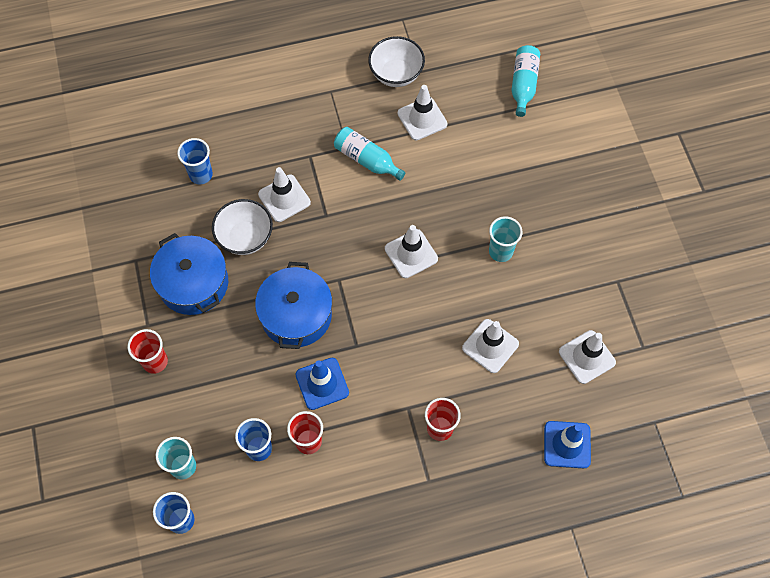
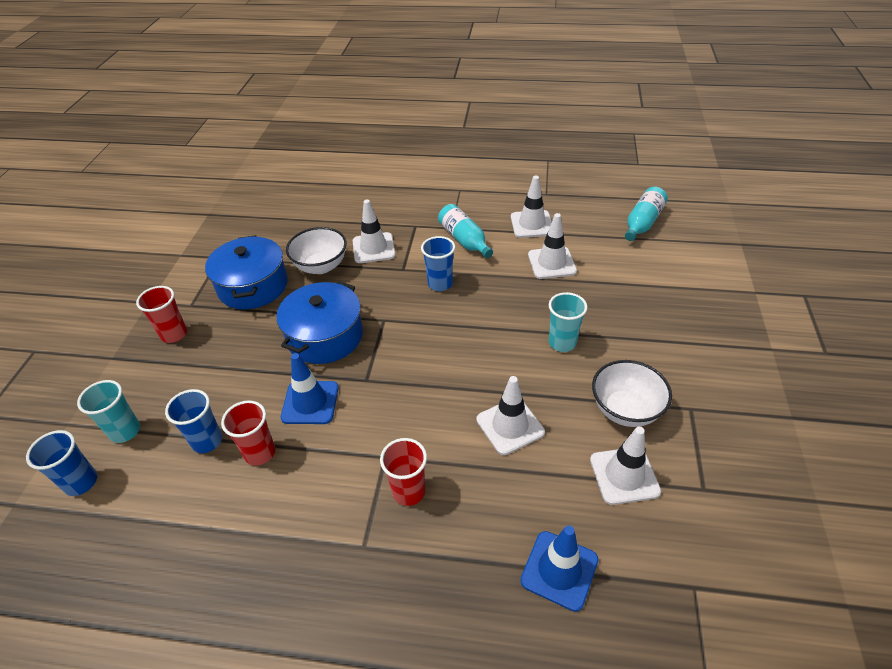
camera: 25 degrees right, 20 degrees down
blue cup [177,138,213,184] -> blue cup moved to [421,236,455,291]
white bowl [368,36,425,87] -> white bowl moved to [592,360,672,427]
white traffic cone [385,225,438,278] -> white traffic cone moved to [528,213,577,279]

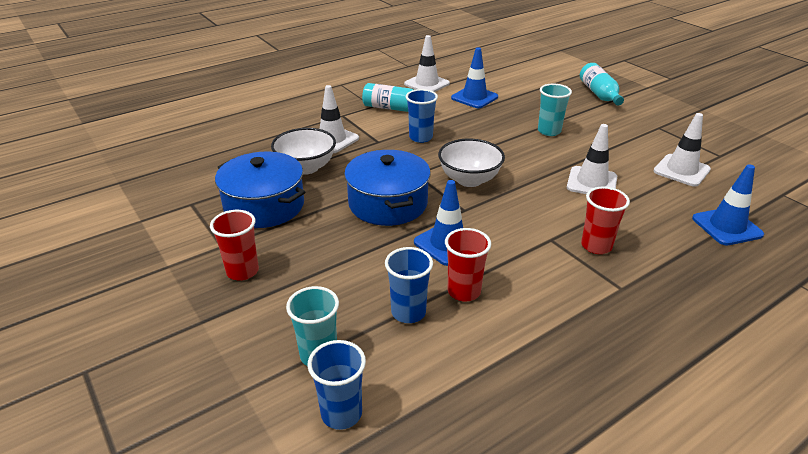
camera: 45 degrees left, 10 degrees down
white traffic cone [528,213,577,279] -> blue traffic cone [451,47,498,108]
white bowl [592,360,672,427] -> white bowl moved to [438,139,505,187]
turquoise bottle [625,187,668,241] -> turquoise bottle moved to [580,63,624,106]

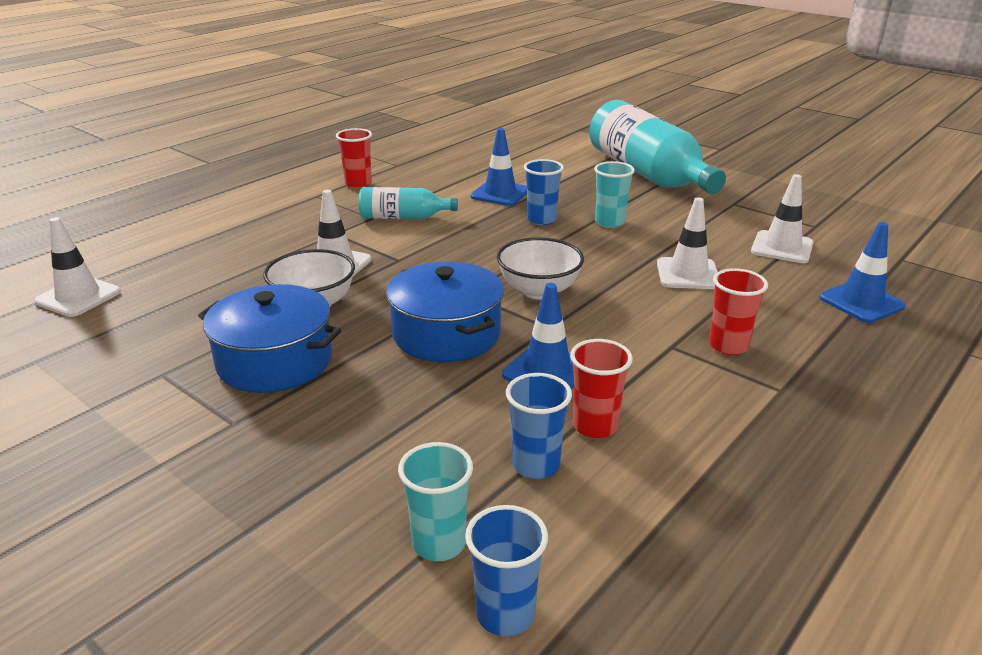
camera: 15 degrees left, 5 degrees down
red cup [210,210,259,281] -> red cup moved to [336,128,372,188]
white traffic cone [404,35,450,92] -> white traffic cone moved to [34,217,121,317]
blue cup [406,89,438,143] -> blue cup moved to [524,159,564,225]
turquoise bottle [580,63,624,106] -> turquoise bottle [589,100,726,194], size x2.03

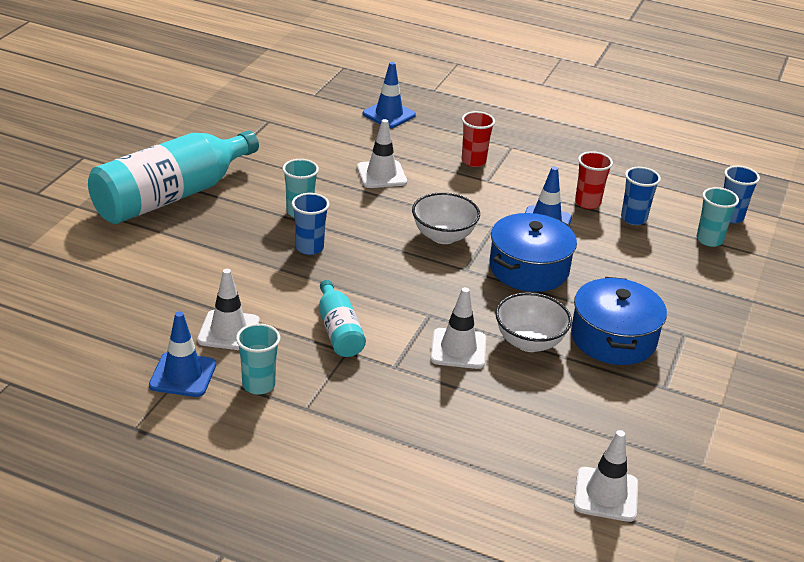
camera: 110 degrees left, 5 degrees up
red cup [336,128,372,188] -> turquoise cup [236,323,280,395]
blue traffic cone [471,128,527,206] -> blue traffic cone moved to [149,311,216,397]
white traffic cone [751,174,813,263] -> white traffic cone moved to [197,269,260,350]

